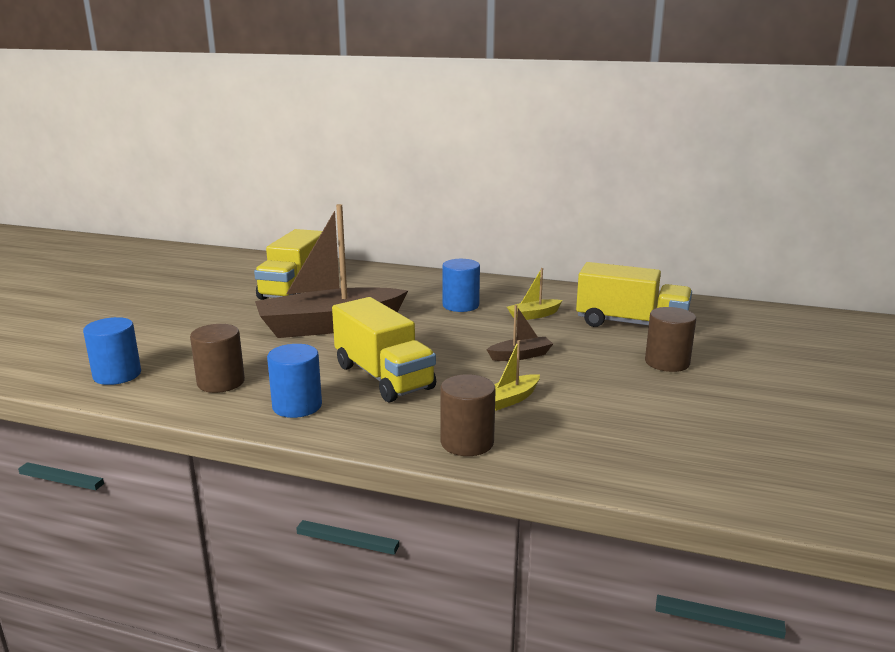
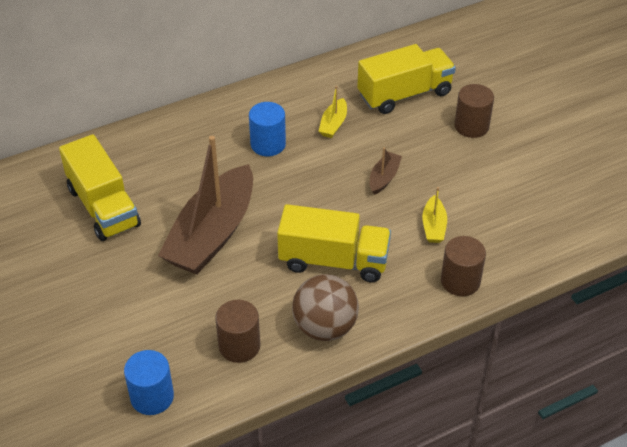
camera: 45 degrees left, 25 degrees up
blue cylinder [267,344,322,418] -> brown ball [292,274,359,341]

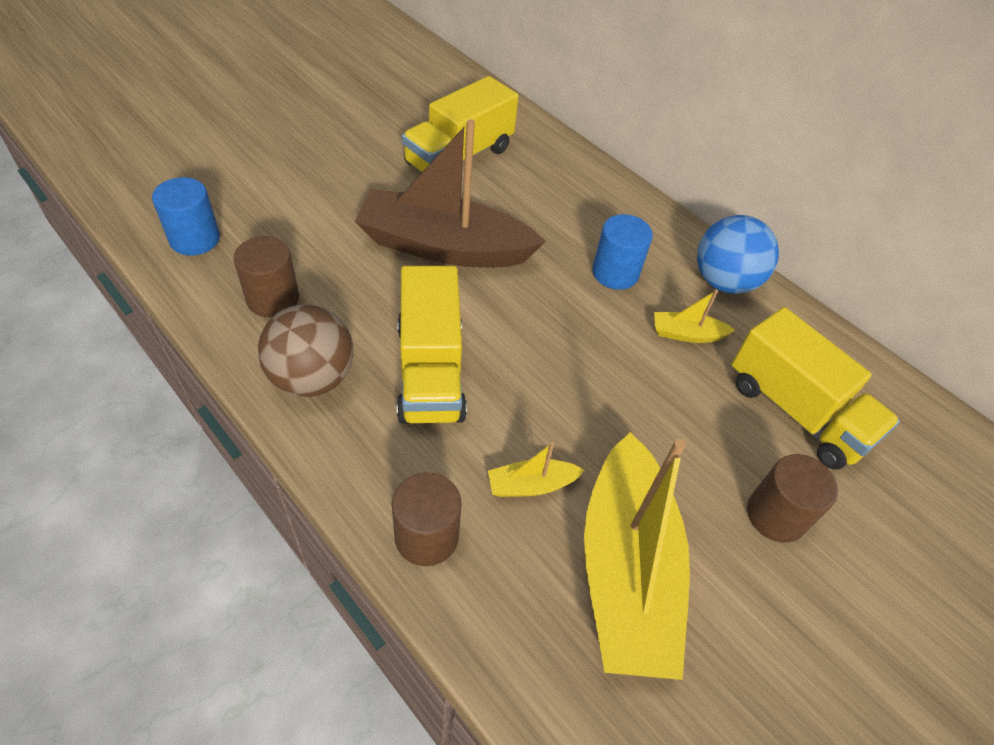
camera: 70 degrees right, 5 degrees up
brown boat [370,147,402,195] -> none
none -> yellow boat [584,432,690,680]
none -> blue ball [697,215,779,294]

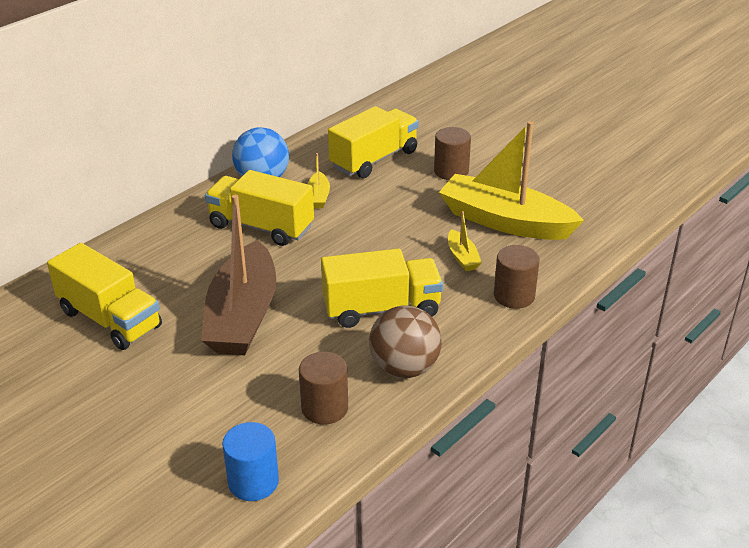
camera: 90 degrees left, 15 degrees down
yellow boat [584,432,690,680] -> yellow boat turned 150 degrees counterclockwise [439,121,584,240]
blue cylinder [592,214,653,290] -> yellow truck [205,170,314,246]

